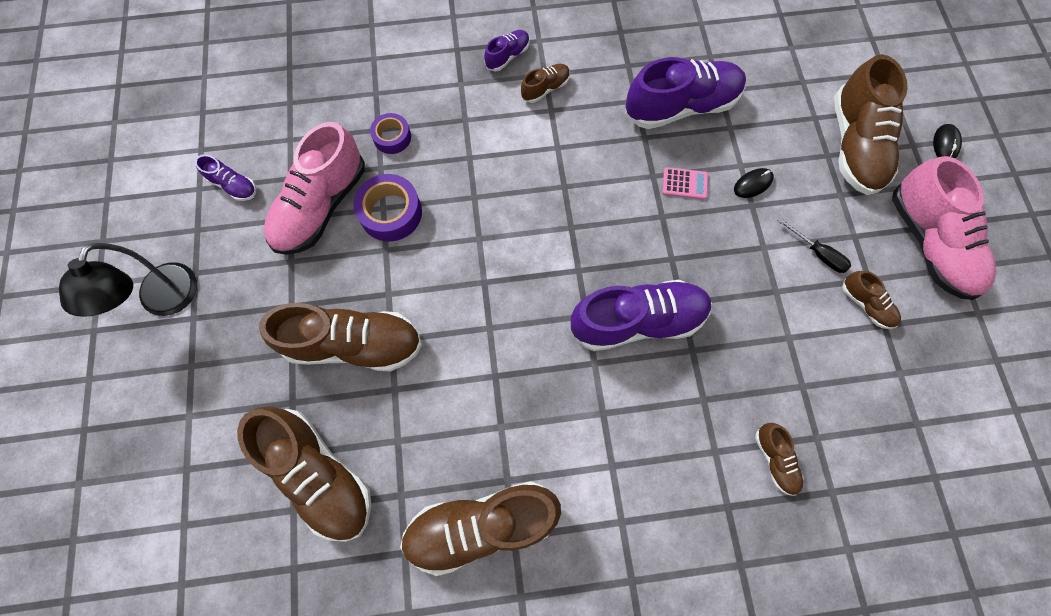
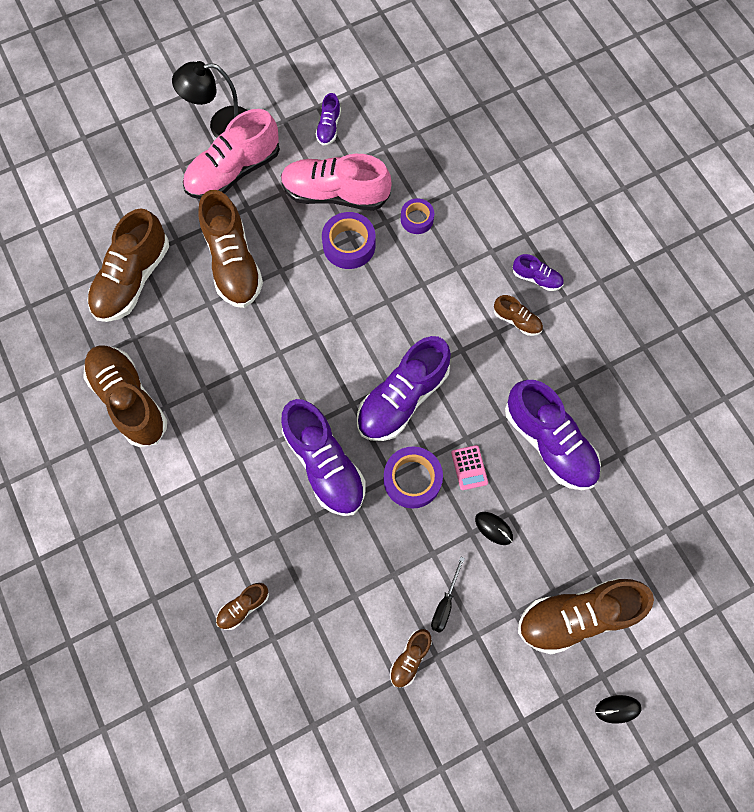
camera: 70 degrees right, 0 degrees up
pink shoe [892,156,996,300] -> pink shoe moved to [183,109,280,199]
none -> purple shoe [357,336,451,441]
none -> purple tape [384,447,443,508]

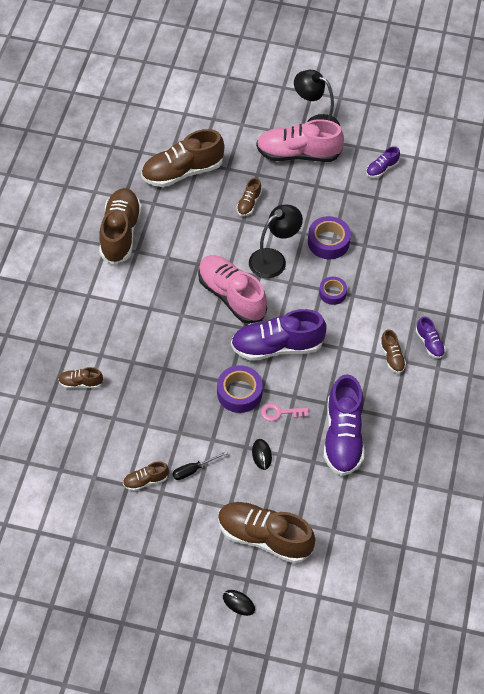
camera: 40 degrees right, 15 degrees down
brown shoe [198,190,263,308] -> brown shoe [237,178,262,216], size x0.47
pink shoe [281,154,391,211] -> pink shoe moved to [198,255,267,324]
purple shoe [281,399,366,516] -> none
purple tape [401,198,434,234] -> purple tape moved to [319,277,347,305]
pink calculator [451,445,488,490] -> pink key [261,403,309,421]
none -> black lamp [249,205,303,278]

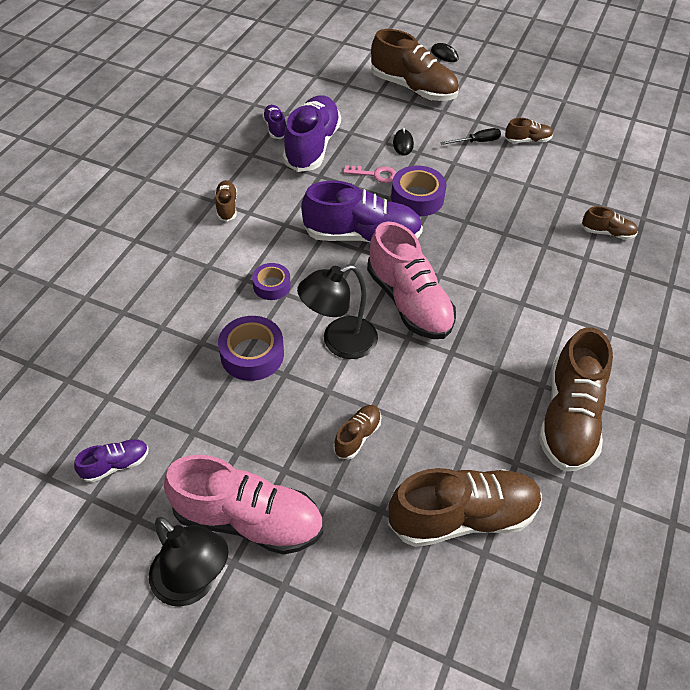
camera: 170 degrees left, 5 degrees down
purple shoe [416,316,445,358] -> purple shoe moved to [262,105,286,139]

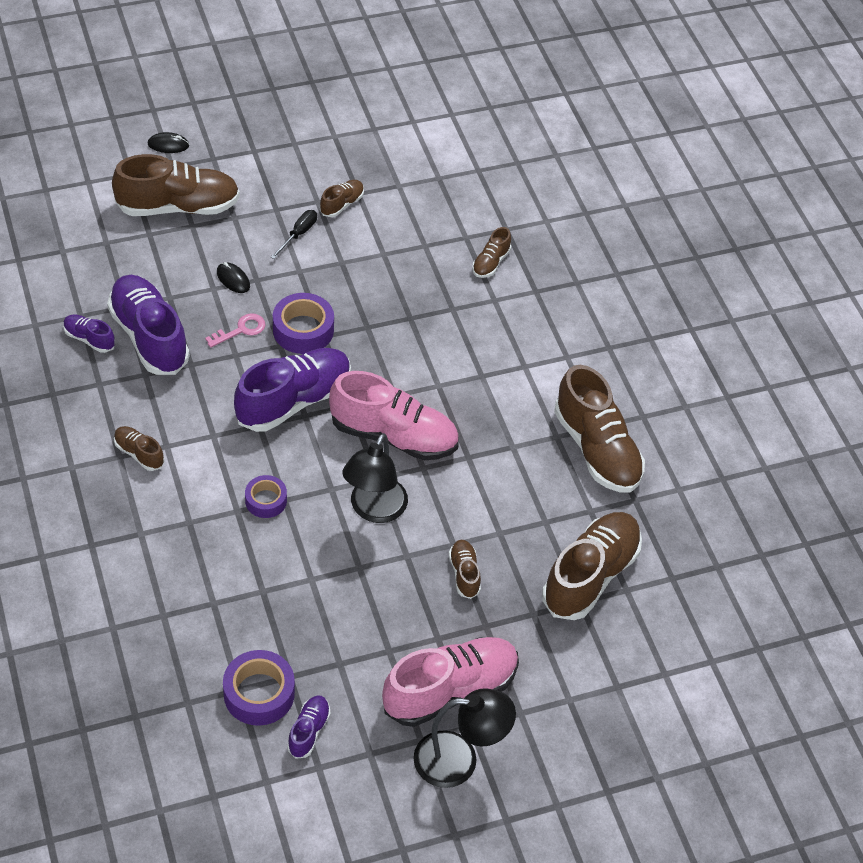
camera: 45 degrees left, 0 degrees up
purple tape [218,316,284,381] -> purple tape moved to [223,650,295,726]
brown shoe [581,206,638,240] -> brown shoe turned 150 degrees clockwise [472,227,511,278]

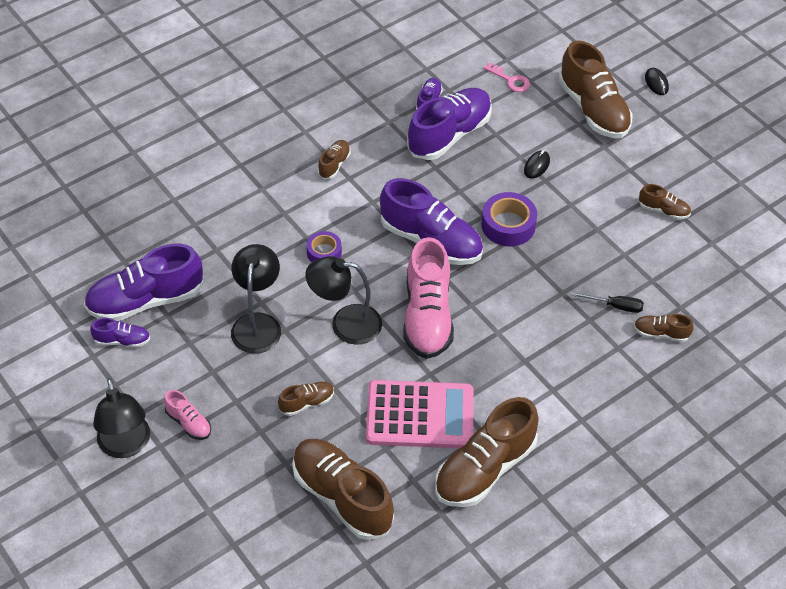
camera: 75 degrees right, 0 degrees up
pink key [205,313,266,348] -> pink key moved to [484,62,530,92]
purple tape [223,650,295,726] -> purple shoe [84,243,203,321]
black screwdriver [271,210,317,259] -> black screwdriver moved to [571,292,644,313]
pink shoe [382,637,519,727] -> pink shoe [164,390,211,440], size x0.47
brown shoe [542,512,642,620] -> brown shoe turned 150 degrees counterclockwise [292,439,394,540]
none -> black lamp [231,244,281,354]
none -> pink calculator [366,380,473,448]

